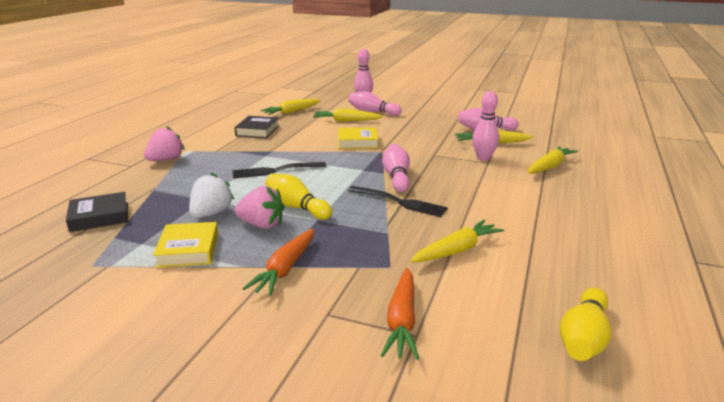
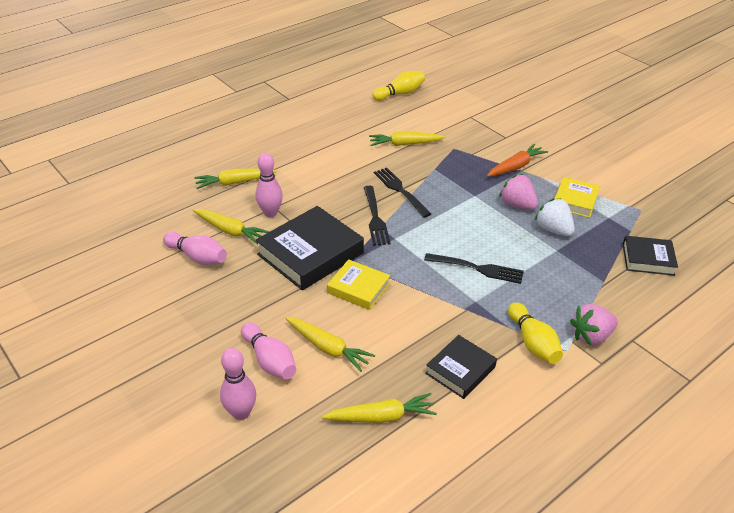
camera: 150 degrees left, 15 degrees up
white strawberry [189,173,235,218] -> white strawberry turned 90 degrees clockwise [535,198,575,236]
yellow bowling pin [265,174,332,220] -> yellow bowling pin moved to [508,302,563,364]
orange carrot [381,268,419,360] -> none
pink bowling pin [382,144,410,192] -> black fork [364,186,390,246]
none -> black book [256,206,364,291]

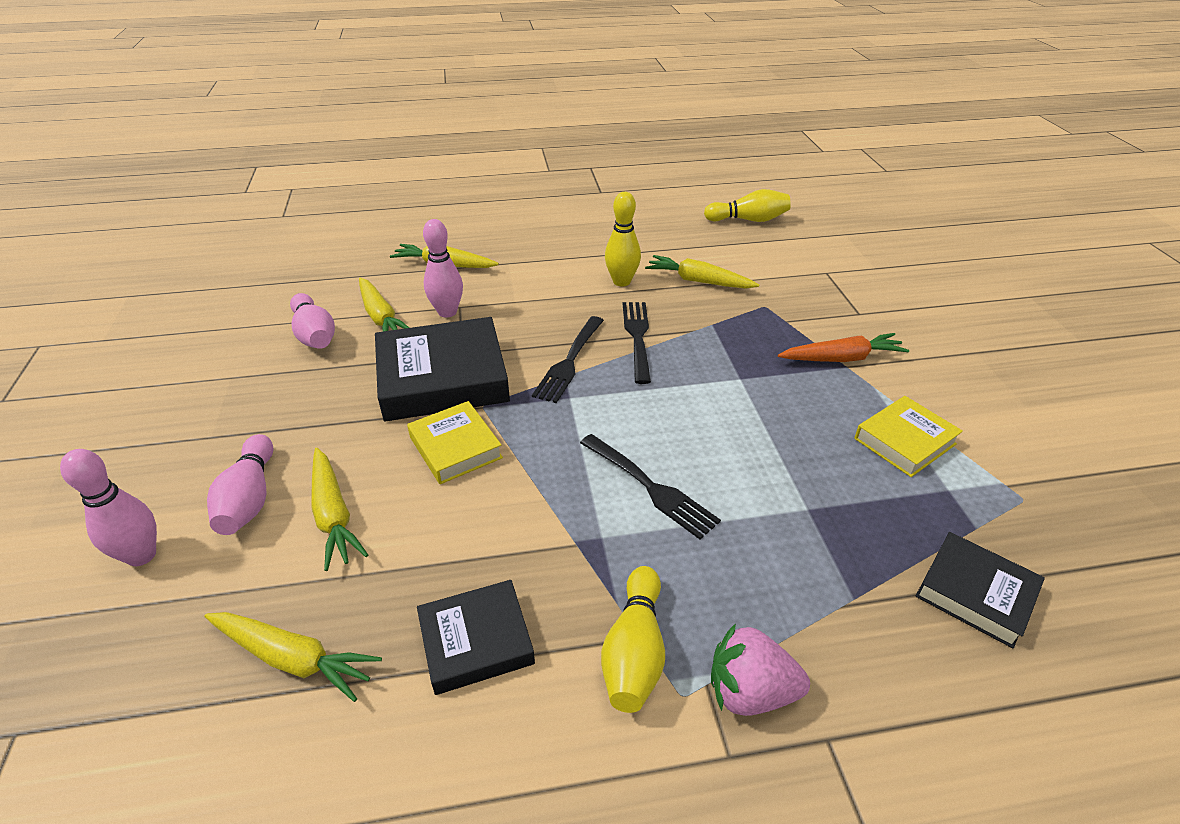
camera: 30 degrees right, 0 degrees up
pink strawberry [499,174,538,210] -> none
white strawberry [535,198,575,236] -> none
none -> yellow bowling pin [605,192,641,287]

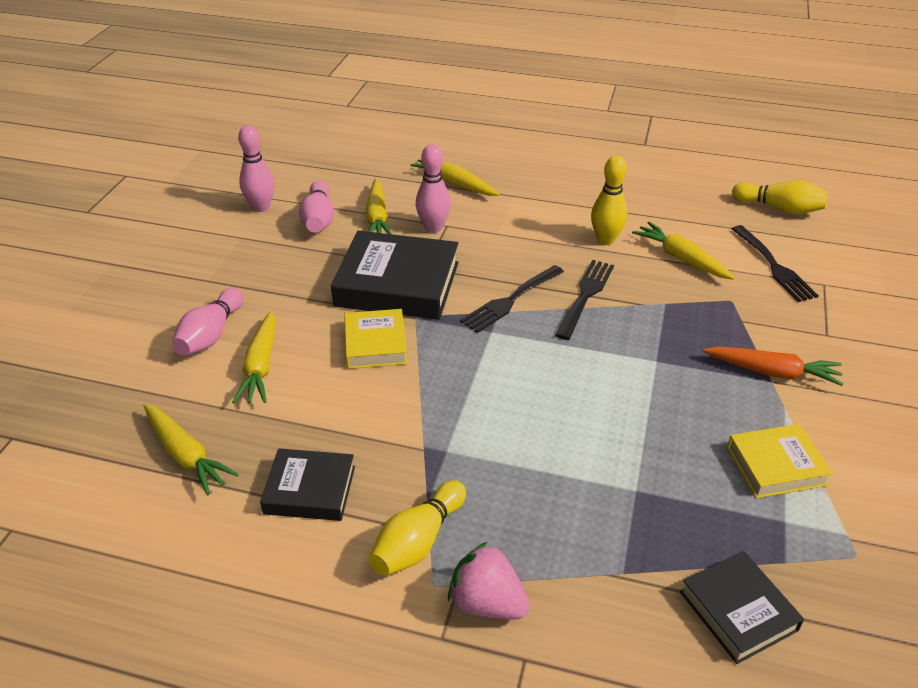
camera: 25 degrees right, 0 degrees up
pink bowling pin [60,449,157,566] -> pink bowling pin moved to [238,125,274,212]
black fork [580,434,721,539] -> black fork moved to [732,225,819,302]

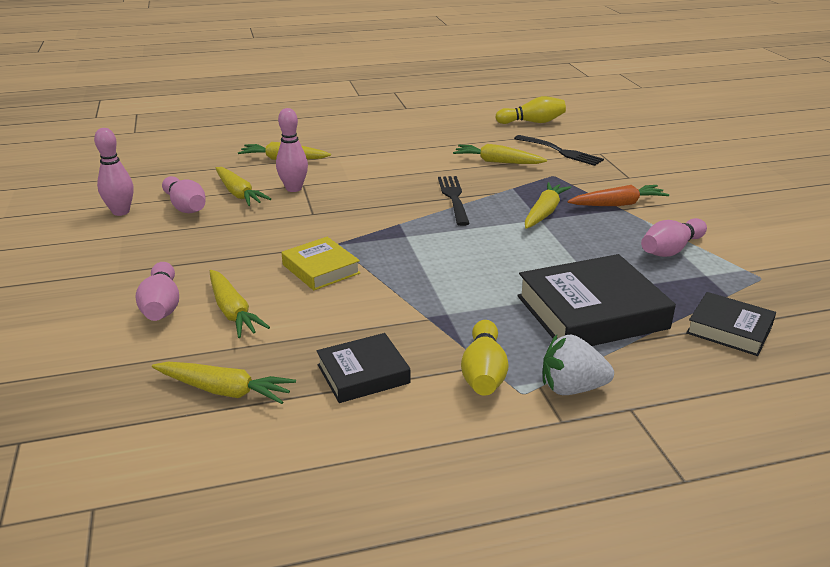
camera: 30 degrees left, 10 degrees down
black book [331,231,459,320] -> black book moved to [517,254,676,346]
pink strawberry [448,542,530,619] -> white strawberry [543,334,614,395]
black fork [460,265,564,333] -> none
yellow bowling pin [591,156,627,245] -> none
yellow book [727,424,833,498] -> pink bowling pin [641,218,707,257]
none -> yellow carrot [525,182,571,229]

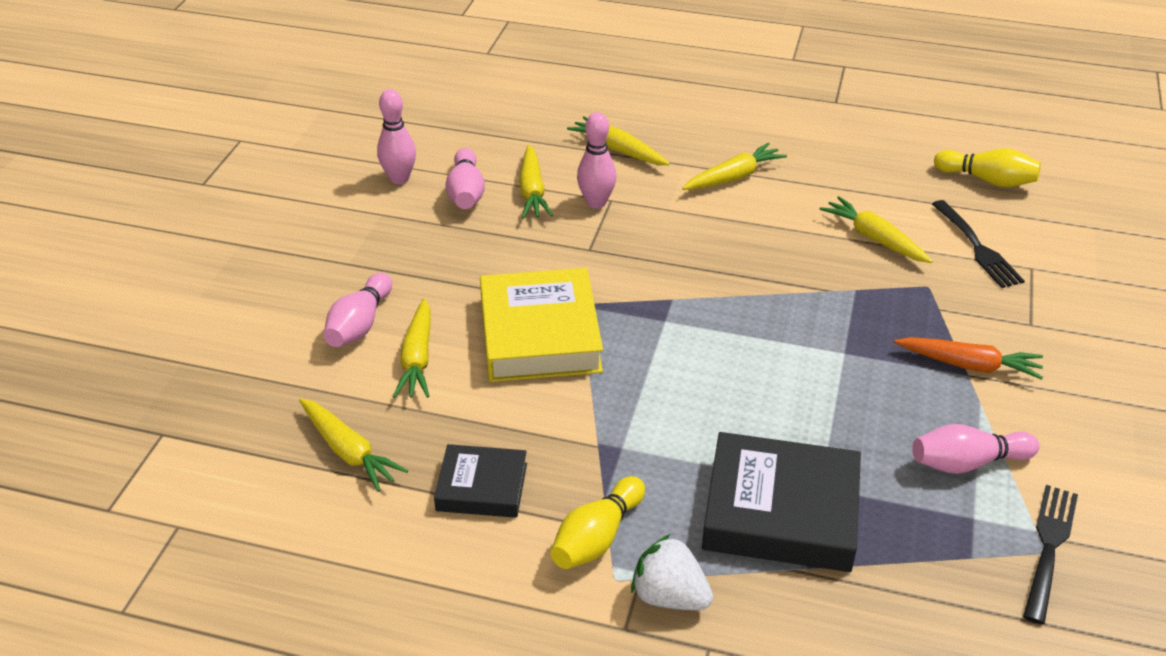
camera: 30 degrees right, 10 degrees up
yellow book [282,237,360,290] -> yellow book [480,268,603,382], size x1.74
black fork [438,176,470,226] -> black fork moved to [1023,485,1078,624]
yellow carrot [525,182,571,229] -> yellow carrot moved to [682,143,787,190]
black book [686,292,776,356] -> none

